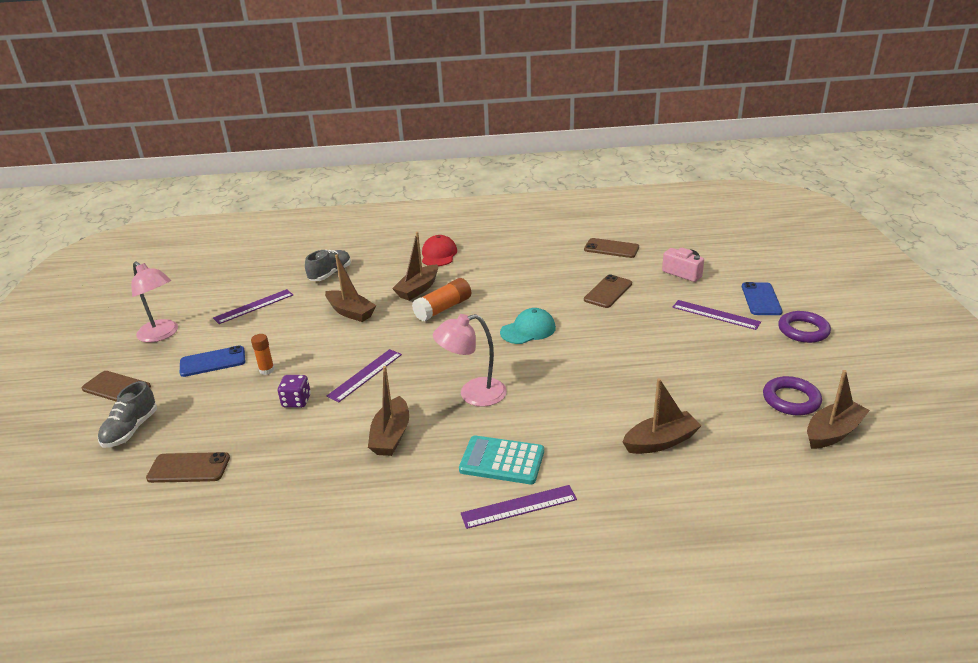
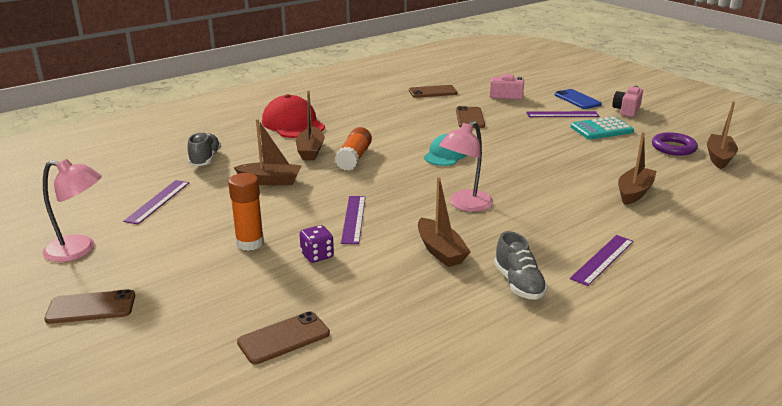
camera: 35 degrees left, 5 degrees down
grey shoe [98,381,157,448] -> grey shoe moved to [494,231,548,300]
blue phone [180,345,245,377] -> none
orange glue stick [251,334,275,375] -> orange glue stick [228,173,264,251], size x1.66
red cap [422,235,457,266] -> red cap [262,94,325,138], size x1.55
turquoise calculator [459,436,544,484] -> turquoise calculator moved to [571,117,634,140]
purple ring [778,311,831,343] -> pink camera [612,86,643,117]

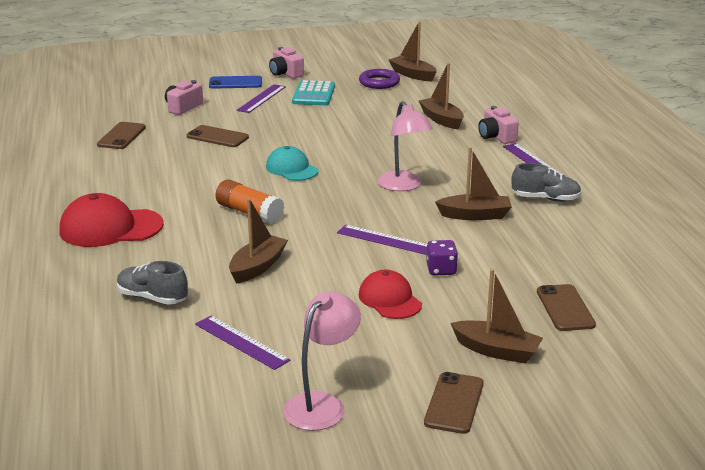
camera: 65 degrees left, 0 degrees up
orange glue stick [228,173,264,251] -> red cap [359,270,422,319]
brown boat [296,90,325,160] -> brown boat moved to [451,269,543,364]
none -> pink camera [478,106,519,144]

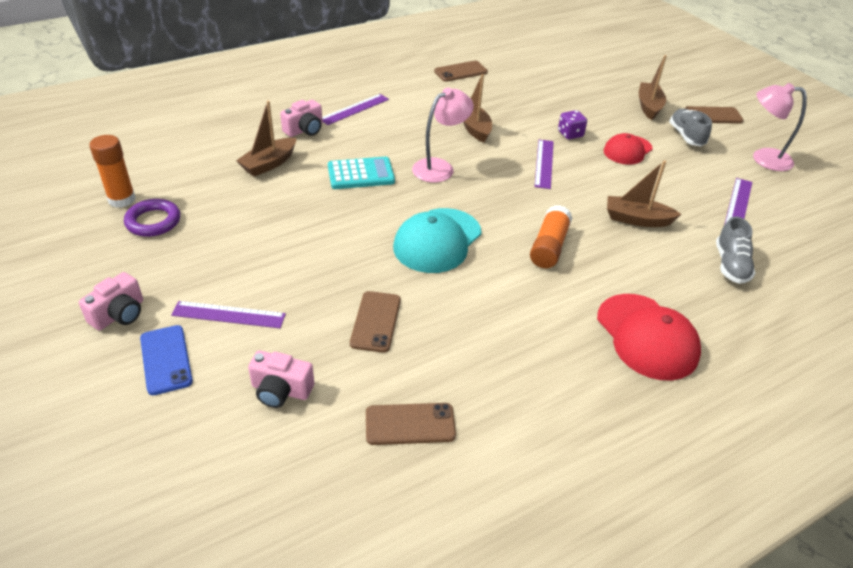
camera: 110 degrees left, 15 degrees up
turquoise cap [266,146,318,181] -> turquoise cap [393,208,482,273], size x1.55
turquoise calculator [292,80,335,105] -> turquoise calculator moved to [328,157,395,189]
brown boat [389,22,437,81] -> orange glue stick [89,135,136,208]
grey shoe [512,163,582,202] -> grey shoe moved to [669,109,712,146]
brown phone [537,284,596,331] -> brown phone moved to [434,61,488,82]

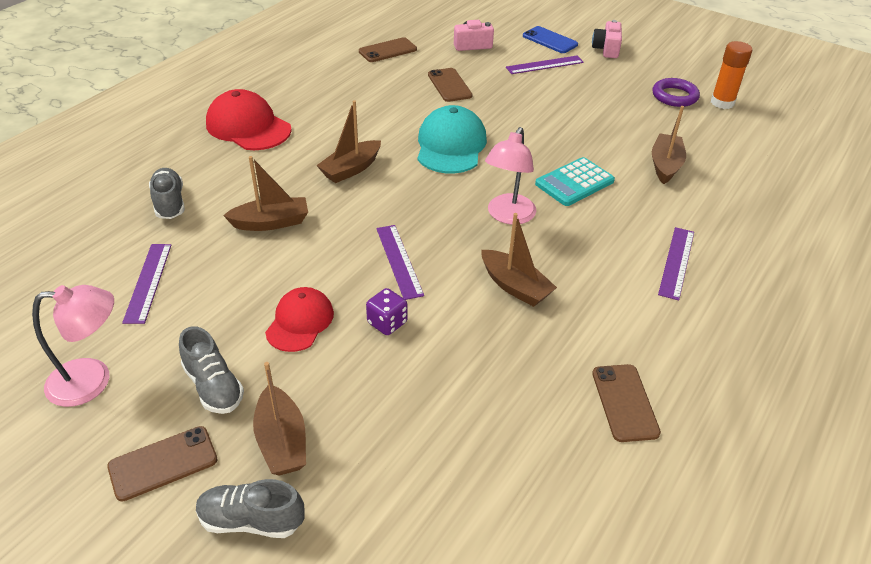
camera: 155 degrees right, 0 degrees up
pink camera [280,100,323,137] -> none
brown phone [434,61,488,82] -> brown phone turned 45 degrees counterclockwise [592,364,661,442]
orange glue stick [530,205,572,268] -> brown boat [316,100,381,183]
none -> grey shoe [196,479,305,538]

